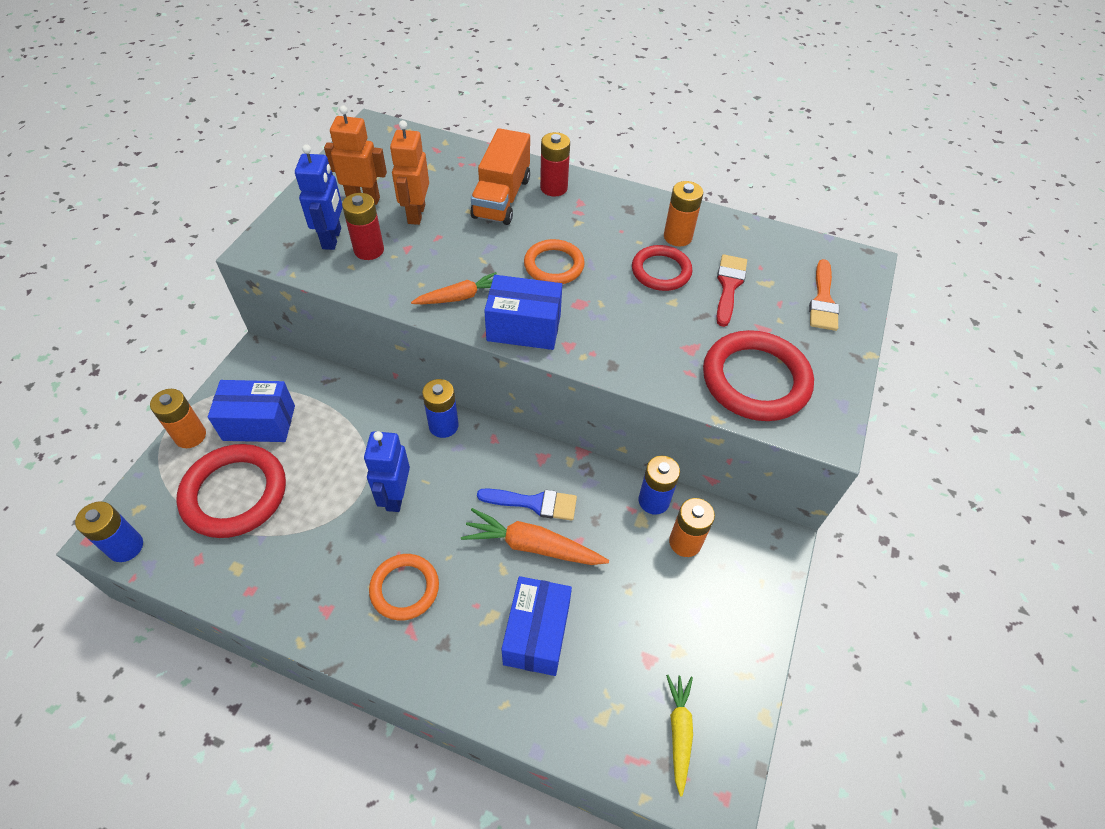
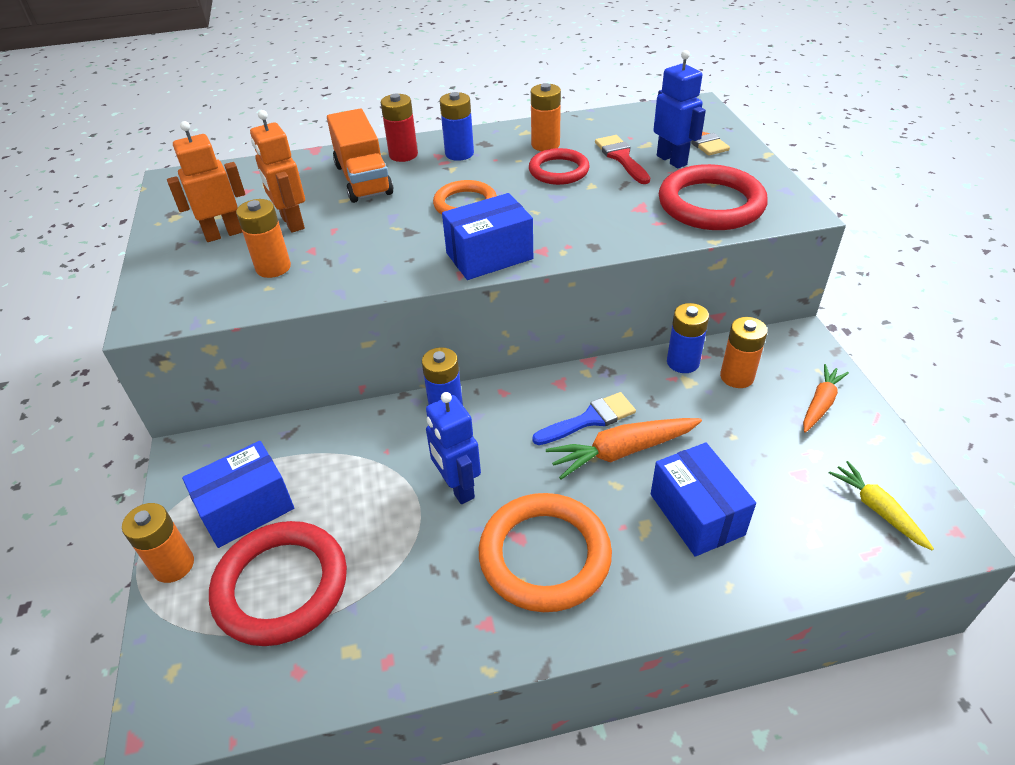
camera: 30 degrees left, 10 degrees down
blue battery [75,501,143,562] -> blue battery moved to [440,92,474,161]
blue robot [295,144,342,250] -> blue robot moved to [653,50,706,168]
red battery [342,193,384,260] -> orange battery [236,199,291,278]
orange ring [369,554,439,621] -> orange ring [479,493,612,612], size x1.62
orange carrot [411,272,497,304] -> orange carrot moved to [803,364,849,433]

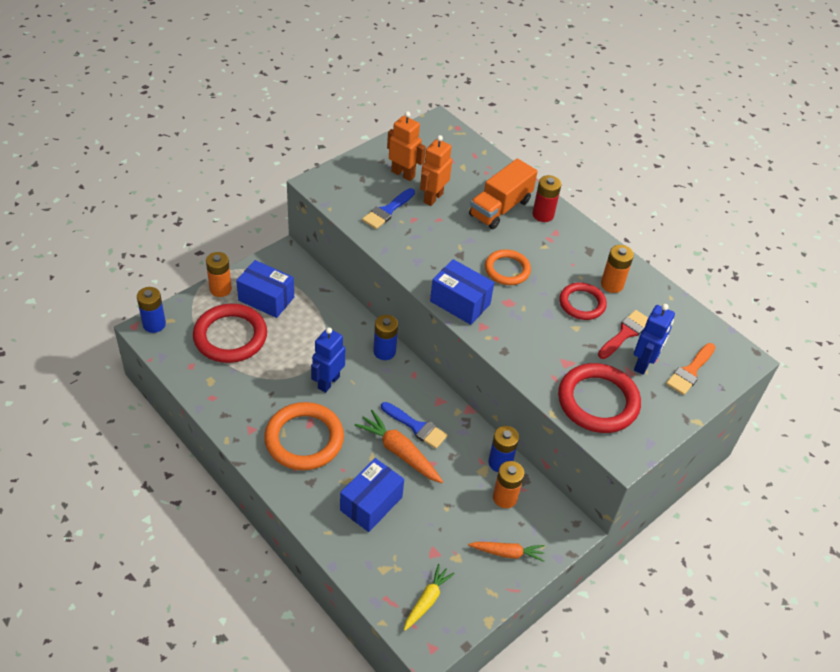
camera: 55 degrees right, 5 degrees up
orange battery [236,199,291,278] -> blue brush [362,188,415,229]
blue battery [440,92,474,161] -> blue battery moved to [137,287,166,333]

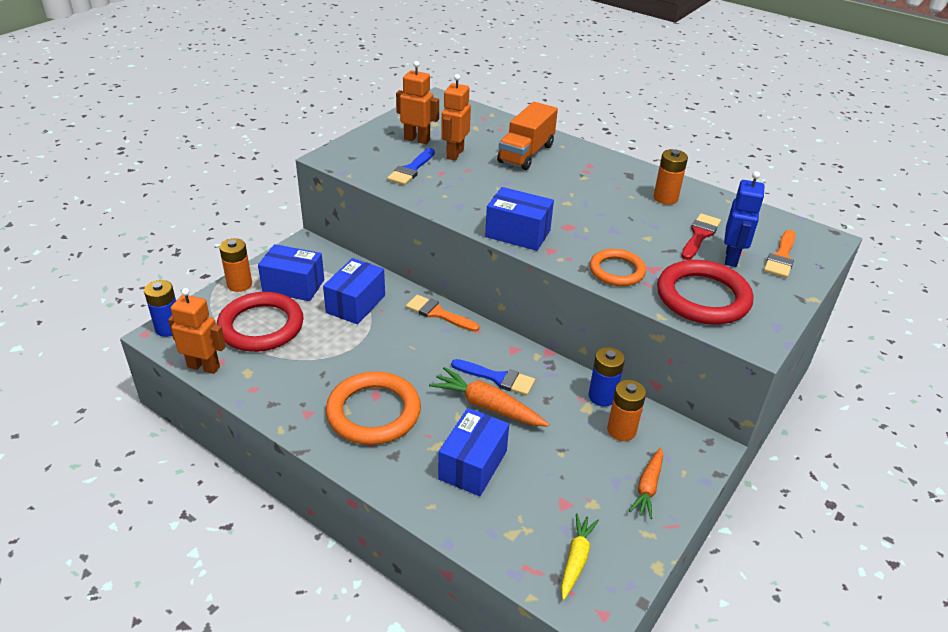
camera: 10 degrees left, 10 degrees down
blue robot [311,327,345,393] -> none
blue battery [373,315,398,360] -> orange brush [406,295,479,332]
orange carrot [468,542,545,562] -> orange carrot turned 120 degrees clockwise [629,447,663,519]
orange ring [485,249,531,285] -> orange ring moved to [590,249,646,286]
red battery [532,175,561,222] -> none
red ring [559,283,607,320] -> none
none -> orange robot [168,288,226,374]
none -> blue box [323,258,385,324]

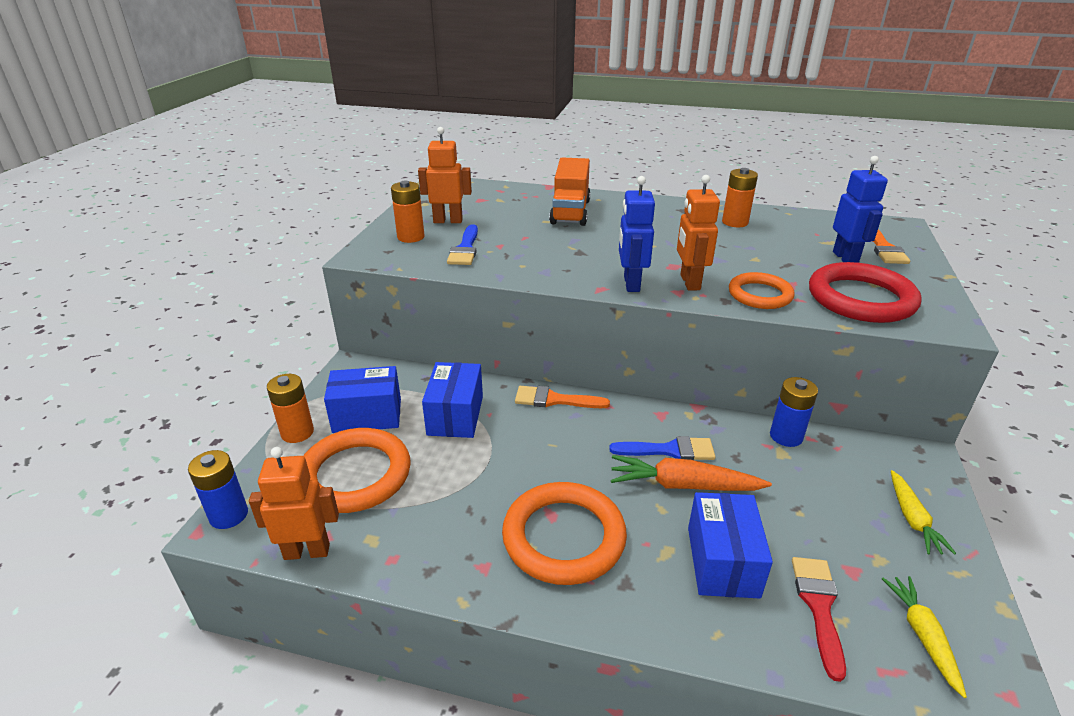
camera: 20 degrees left, 5 degrees down
red ring [217,292,304,352] -> orange ring [303,428,411,513]
orange robot [441,74,471,160] -> orange robot moved to [677,175,720,291]
blue box [485,187,554,251] -> blue robot [619,176,655,292]
orange battery [607,380,646,441] -> orange battery moved to [391,181,424,243]
orange carrot [629,447,663,519] -> yellow carrot [891,470,956,555]
red brush [681,213,721,260] -> red brush moved to [792,557,846,682]

